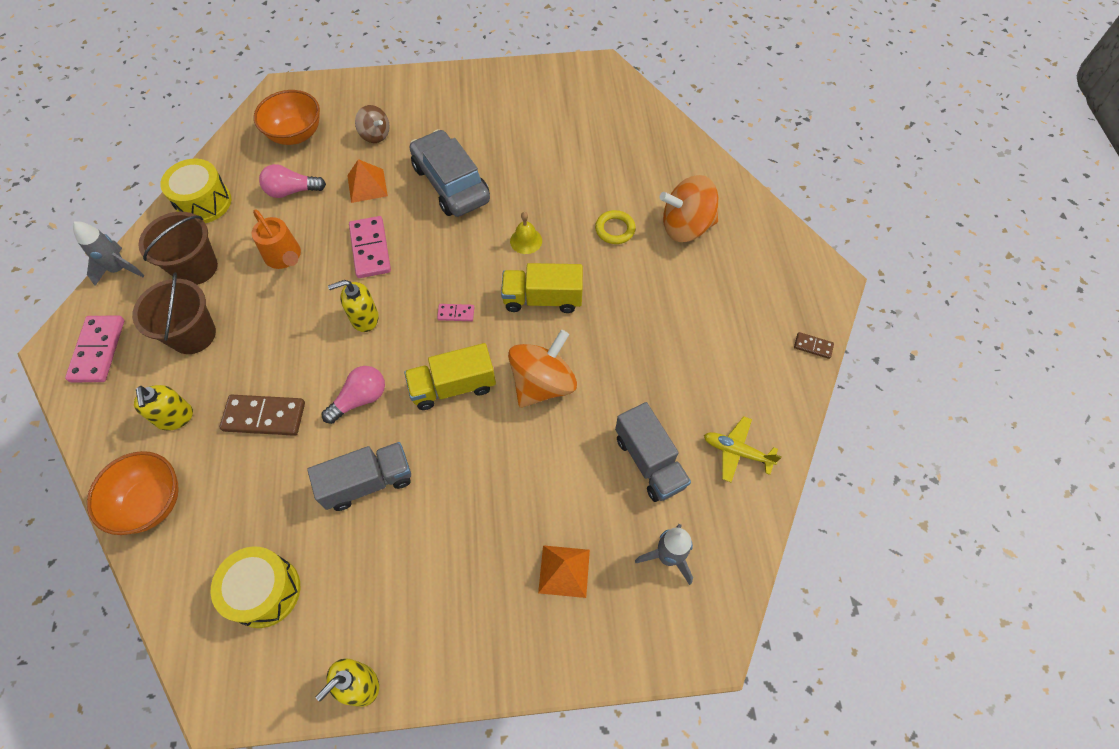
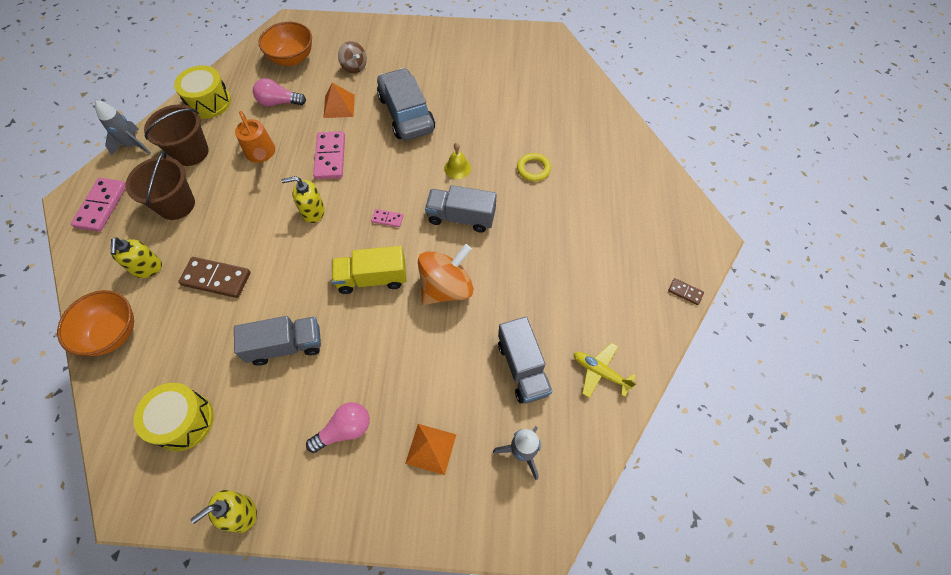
camera: 10 degrees right, 0 degrees up
pink light bulb [321,366,385,424] -> pink light bulb moved to [306,402,370,453]
yellow truck [501,263,583,313] -> grey truck [425,185,497,233]
orange spinning top [659,175,718,242] -> none

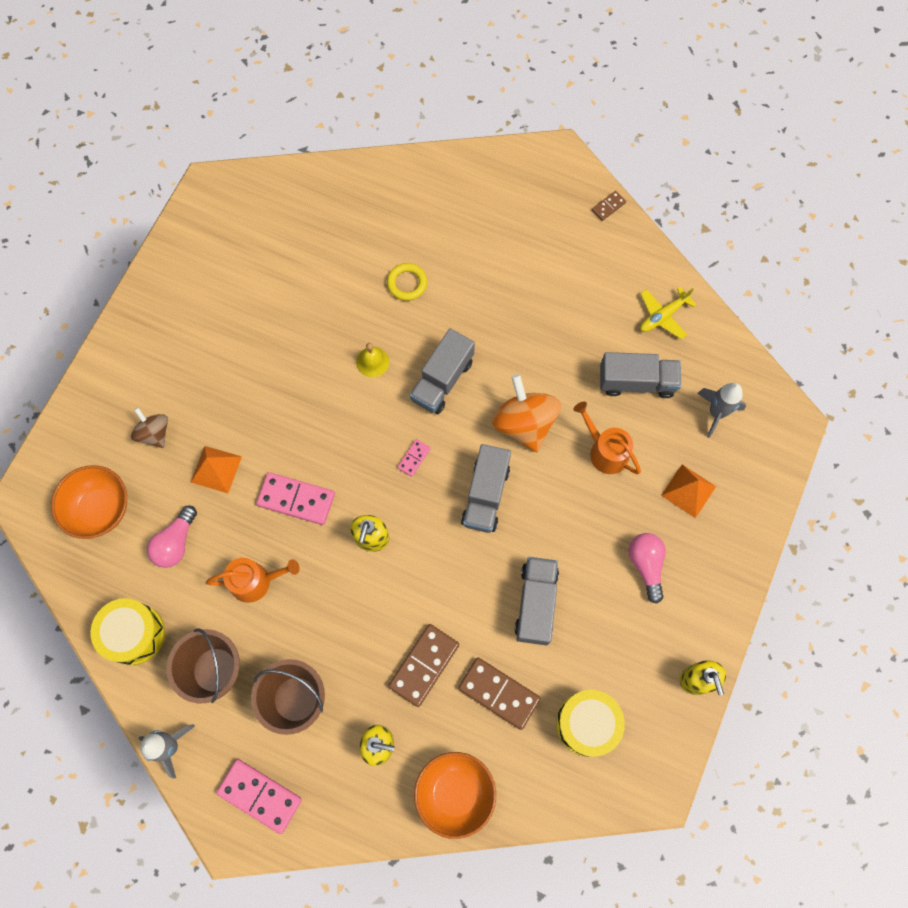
camera: 70 degrees left, 10 degrees up
yellow truck [332,246,406,294] -> grey truck [461,444,511,533]
brown spinning top [338,41,367,73] -> brown spinning top turned 105 degrees counterclockwise [131,407,168,448]
grey car [377,68,435,140] -> none
none -> brown domino [458,657,541,730]
none -> orange watering can [573,402,641,474]

